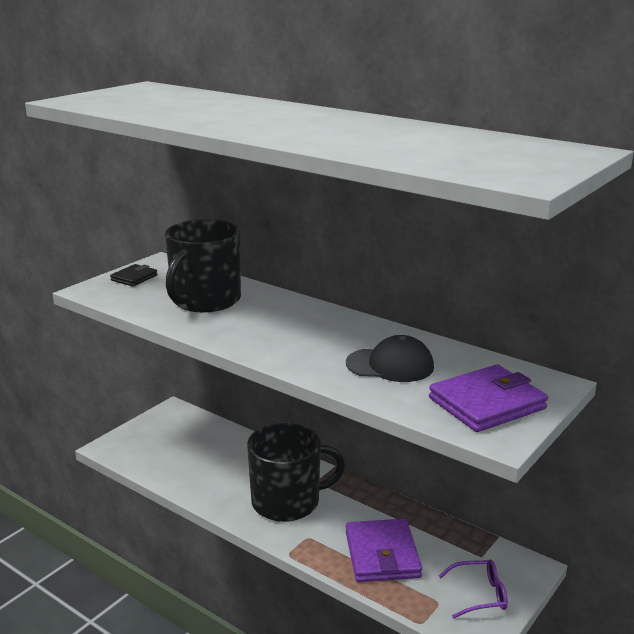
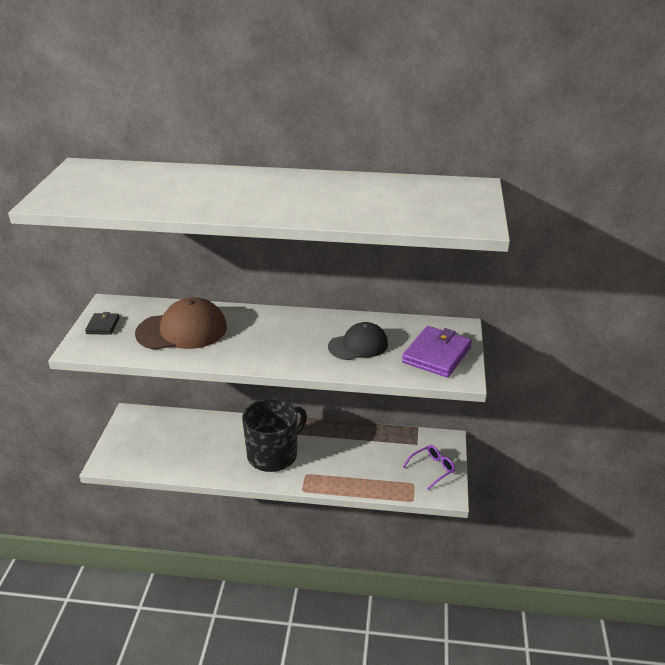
camera: 30 degrees left, 10 degrees up
black mug [165,219,241,312] -> brown cap [135,297,227,350]
purple wallet [346,519,422,582] -> none

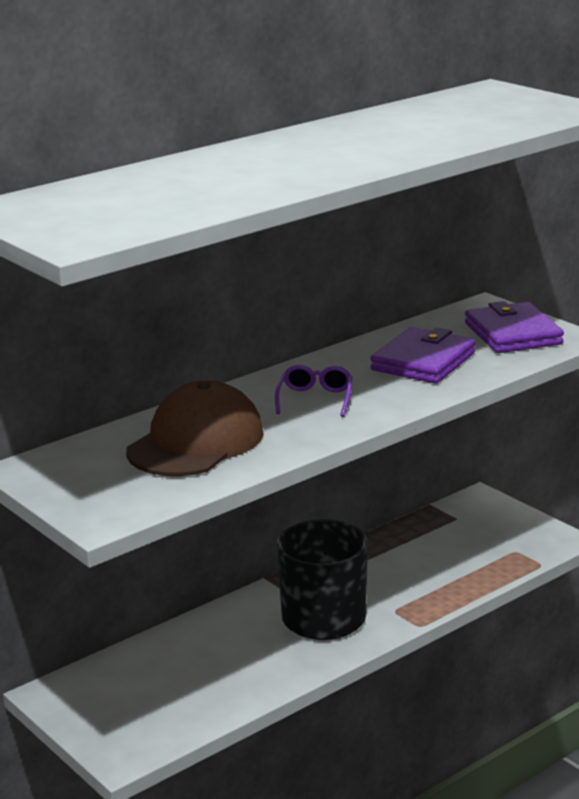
camera: 45 degrees left, 10 degrees down
black wallet [85,312,120,335] -> none
black cap [328,322,388,360] -> purple wallet [371,327,475,383]
purple glasses [403,445,455,490] -> purple glasses moved to [275,365,353,417]

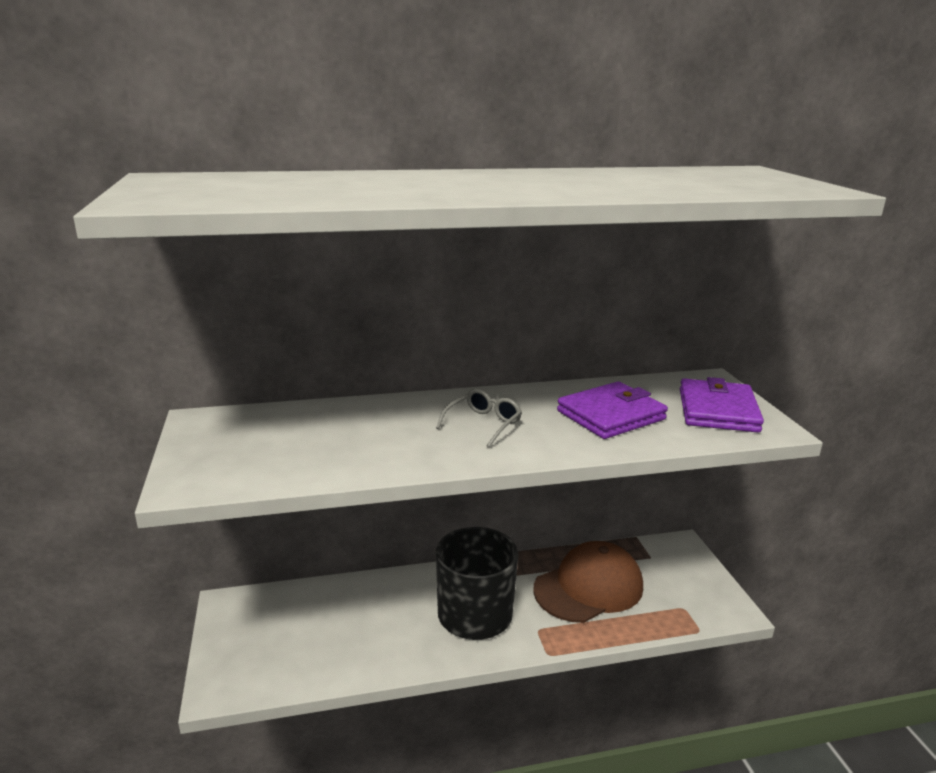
camera: 25 degrees right, 0 degrees up
brown cap [126,381,264,476] -> brown cap moved to [533,541,643,623]
purple glasses [275,365,353,417] -> grey glasses [436,389,522,447]

